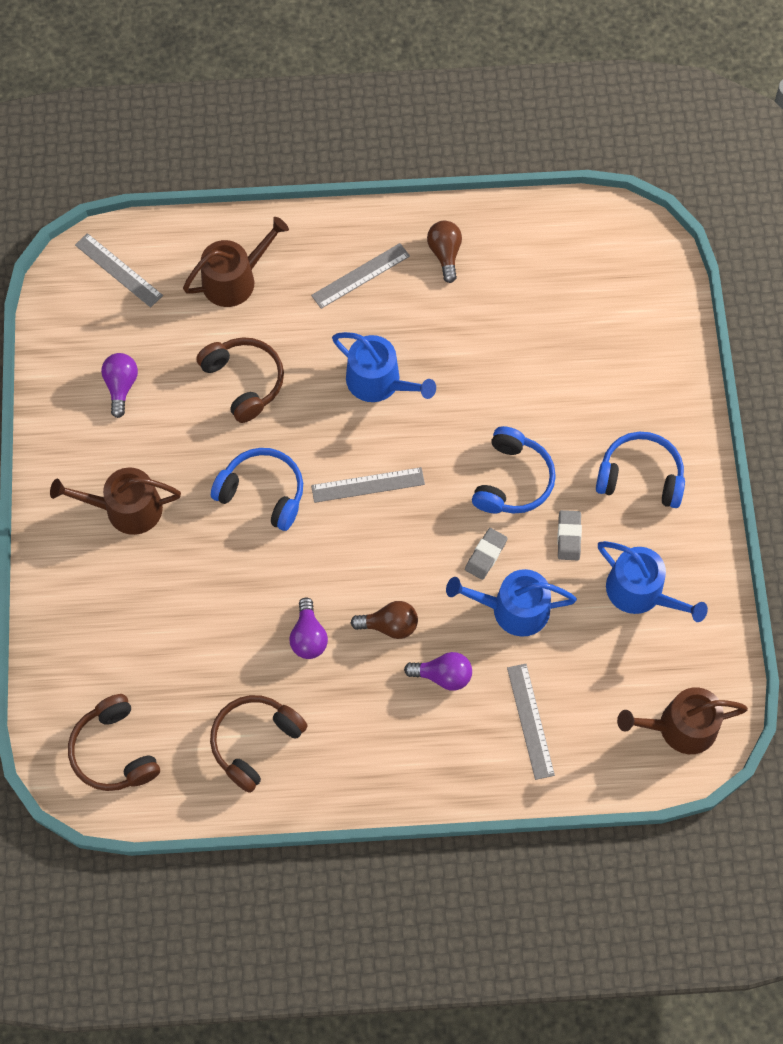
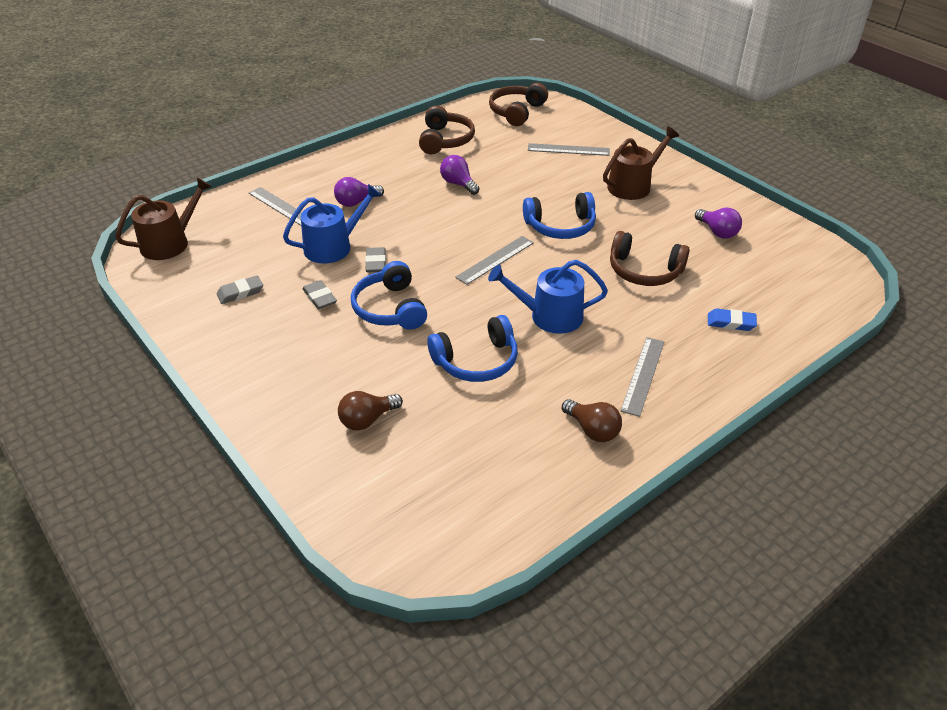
camera: 145 degrees right, 25 degrees down
brown headphones [68,694,160,791] -> brown headphones turned 90 degrees counterclockwise [489,83,548,126]
grey ruler [75,233,163,308] -> grey ruler moved to [528,143,610,156]
brown watering can [183,217,289,307] -> blue eraser [708,308,757,331]
brown light bulb [351,601,418,639] -> brown light bulb moved to [338,391,403,431]
blue headphones [596,432,685,508] -> blue headphones moved to [427,315,518,382]
blue watering can [598,541,708,622] -> grey eraser [217,275,263,304]

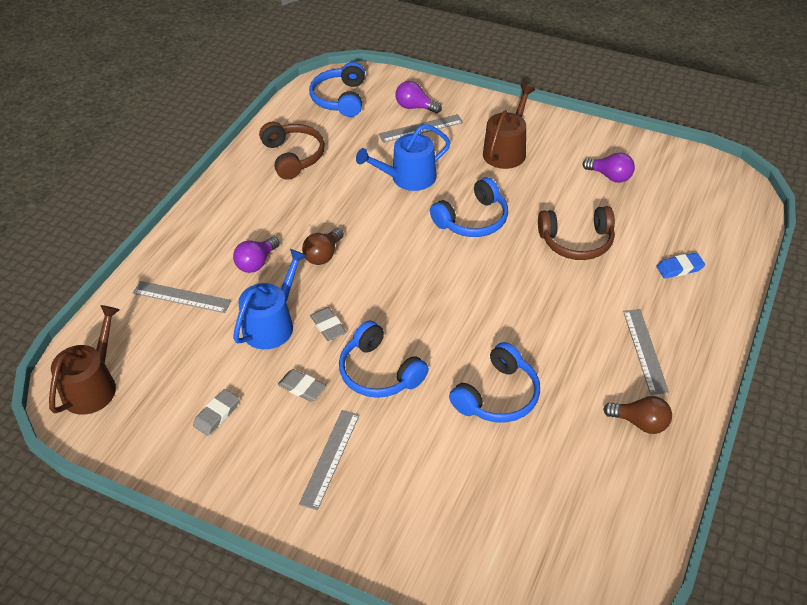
camera: 25 degrees left, 5 degrees up
brown light bulb [338,391,403,431] -> brown light bulb moved to [302,228,344,265]
purple light bulb [440,155,480,195] -> purple light bulb moved to [395,81,442,114]
grey ruler [455,236,534,285] -> grey ruler moved to [299,410,360,511]
blue watering can [488,260,608,334] -> blue watering can moved to [356,124,451,191]
brown headphones [489,83,548,126] -> blue headphones [309,62,365,117]

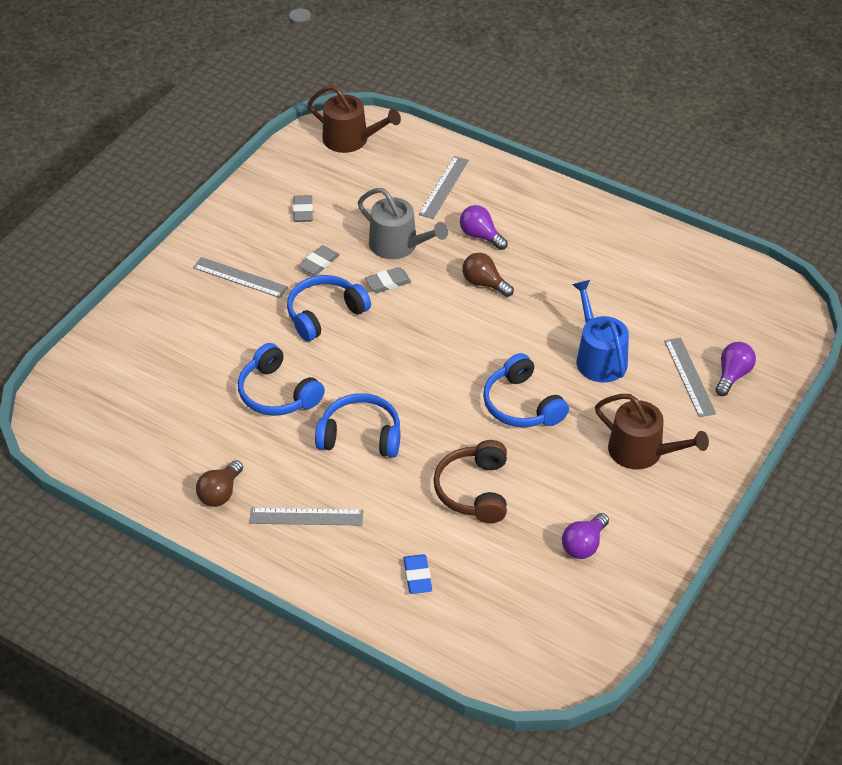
camera: 95 degrees right, 0 degrees up
grey eraser [193,389,239,436] -> grey eraser turned 45 degrees clockwise [293,195,313,222]
blue watering can [233,249,307,349] -> grey watering can [358,188,448,259]
brown headphones [259,122,325,180] -> none
blue headphones [309,62,365,117] -> blue headphones moved to [315,393,401,458]

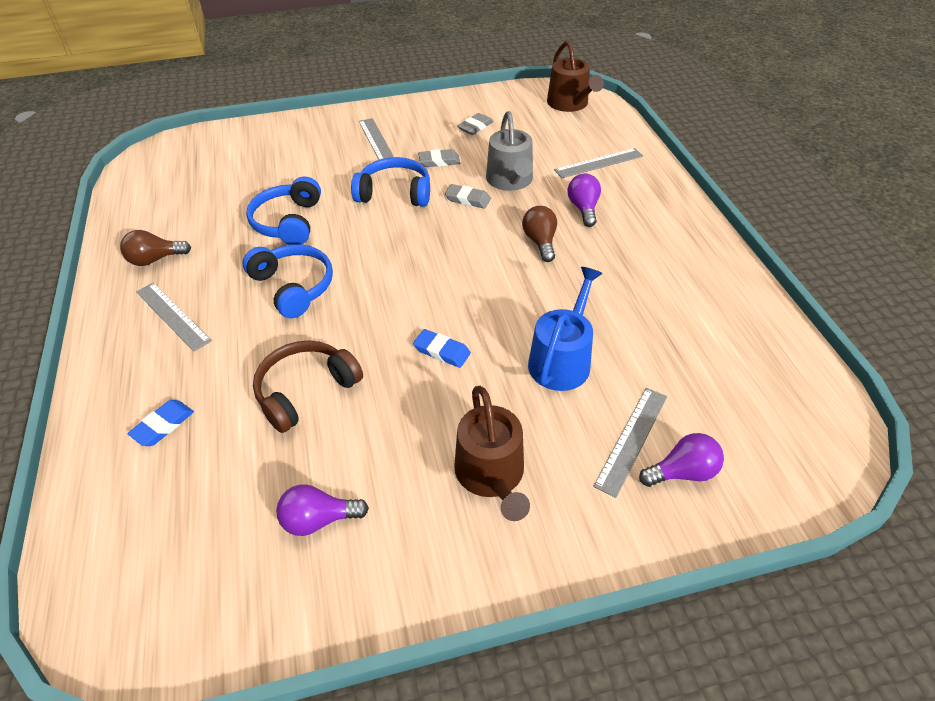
camera: 45 degrees right, 0 degrees up
blue headphones [483,353,569,427] -> blue eraser [413,329,471,368]

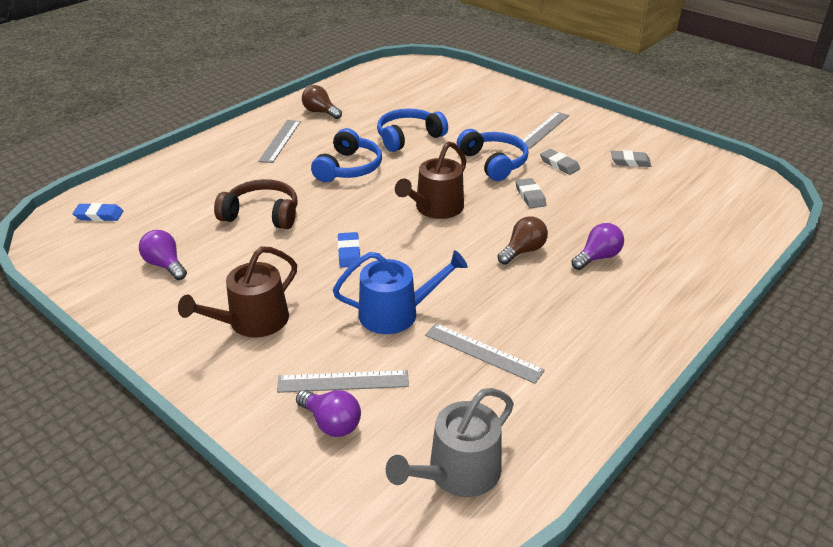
camera: 55 degrees right, 10 degrees down
blue eraser [127,400,194,446] -> blue eraser moved to [72,203,123,221]
grey watering can [486,111,533,191] -> grey watering can moved to [386,388,514,497]
brown watering can [547,41,604,112] -> brown watering can moved to [395,141,466,219]
grey ruler [554,148,643,178] -> grey ruler moved to [425,323,545,384]

